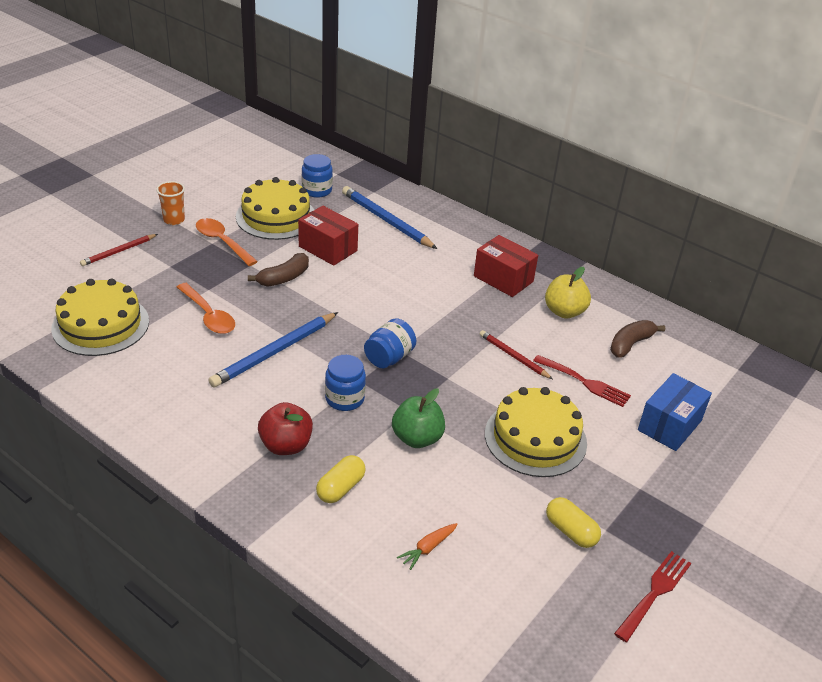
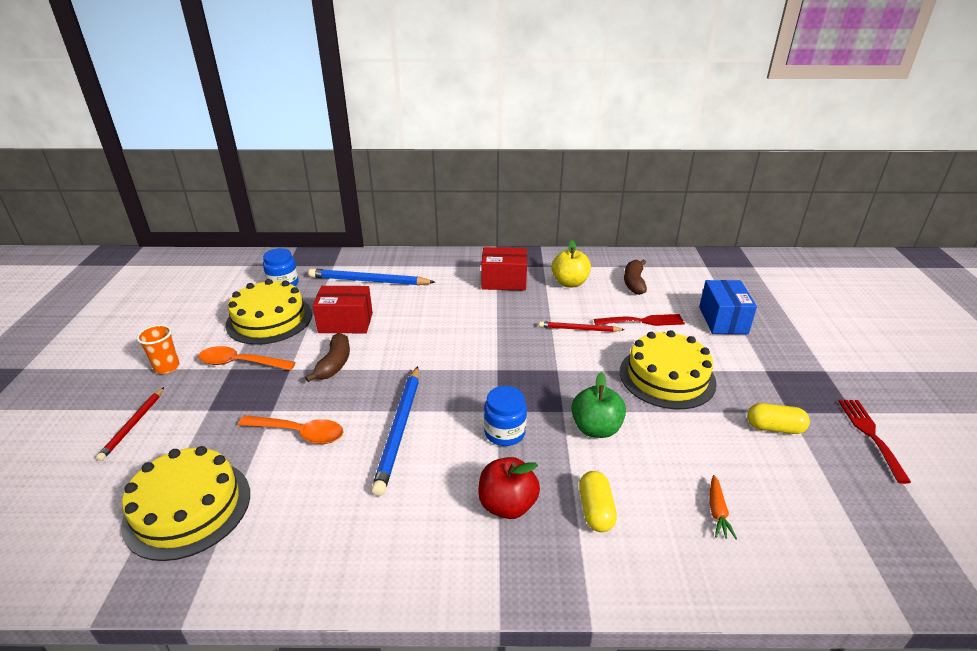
camera: 35 degrees left, 5 degrees down
blue jar [364,318,416,368] -> none

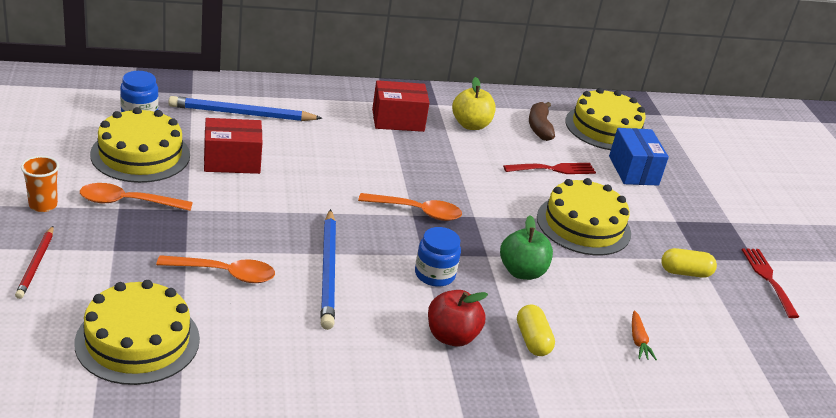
camera: 15 degrees left, 0 degrees up
brown banana [305,333,350,382] -> none
red pencil [539,321,624,332] -> none
none -> orange spoon [358,193,462,221]
none -> yellow cake [565,88,646,150]

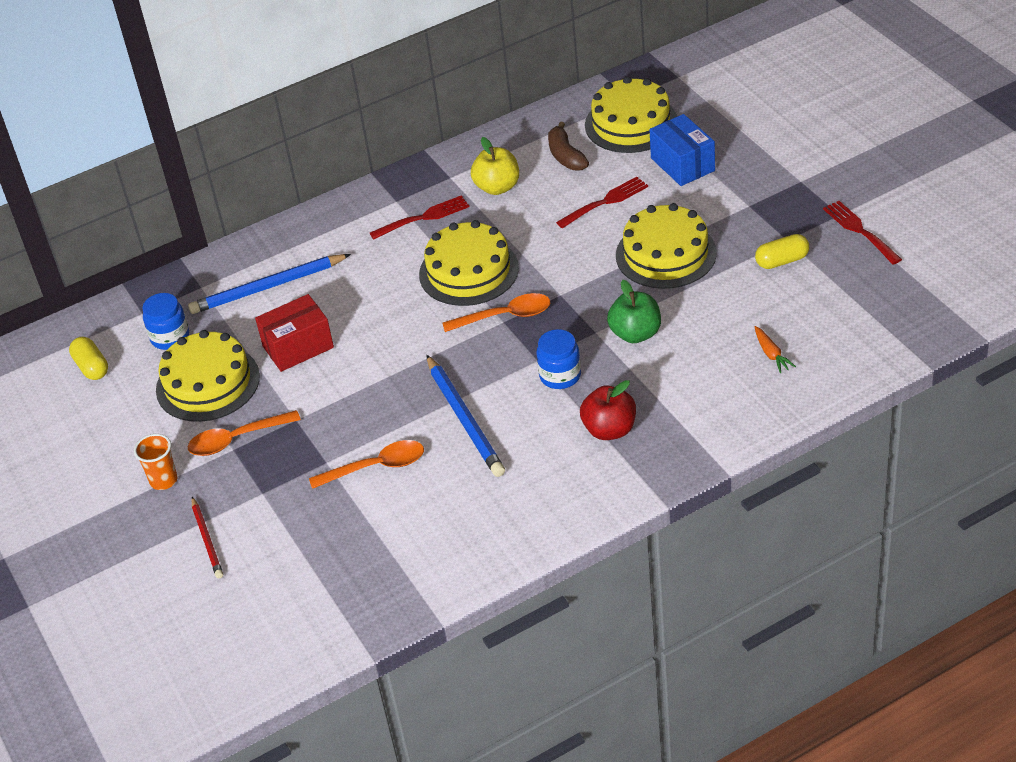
camera: 10 degrees left, 10 degrees up
yellow cake [74,280,200,385] -> yellow cake moved to [419,220,519,306]
red box [372,80,430,132] -> red fork [370,195,469,240]
yellow capsule [517,304,555,356] -> yellow capsule moved to [69,337,108,380]

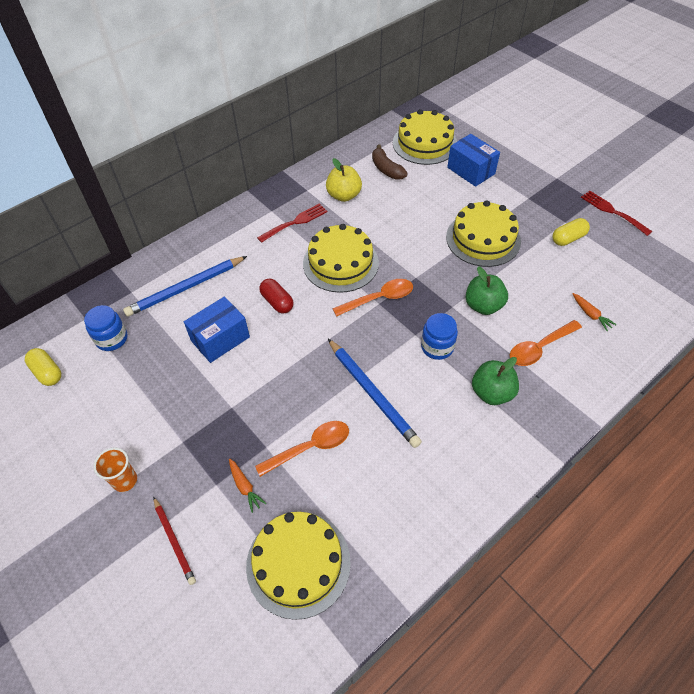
camera: 15 degrees left, 10 degrees up
yellow cake [156,330,260,422] -> yellow cake moved to [246,512,351,620]
orange spoon [188,410,301,456] -> orange spoon moved to [510,320,582,366]
red box [255,294,334,372] -> blue box [184,297,250,363]
red fork [556,177,648,229] -> none
red apple [580,380,636,440] -> green apple [472,357,519,405]
none -> orange carrot [229,458,266,513]
none -> red capsule [259,278,294,314]

